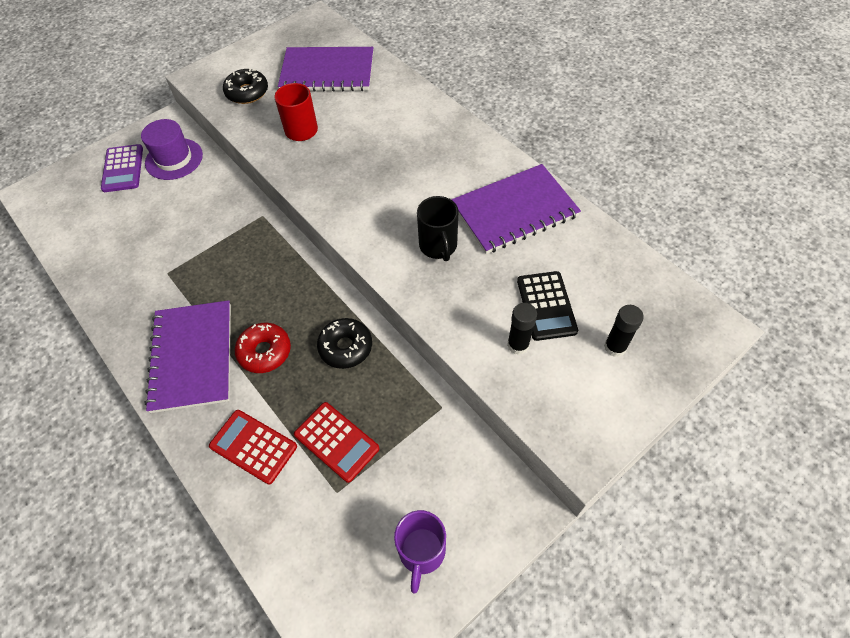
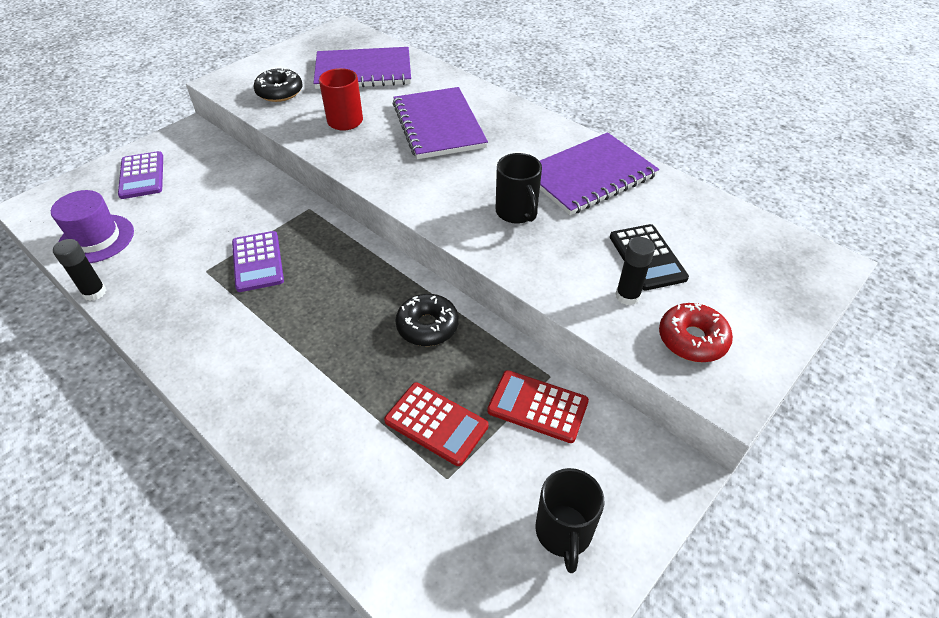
camera: 10 degrees left, 10 degrees down
purple hat [141,119,203,180] -> purple hat moved to [51,190,134,263]
purple notebook [144,300,231,413] -> purple notebook moved to [393,87,488,159]
red calculator [209,410,297,485] -> red calculator moved to [487,370,589,443]
red donut [235,323,291,373] -> red donut moved to [659,303,733,362]
purple mug [394,510,446,594] -> black mug [535,468,604,573]
black glue stick [604,305,644,357] -> black glue stick moved to [53,239,106,301]
none -> purple calculator [232,231,284,292]

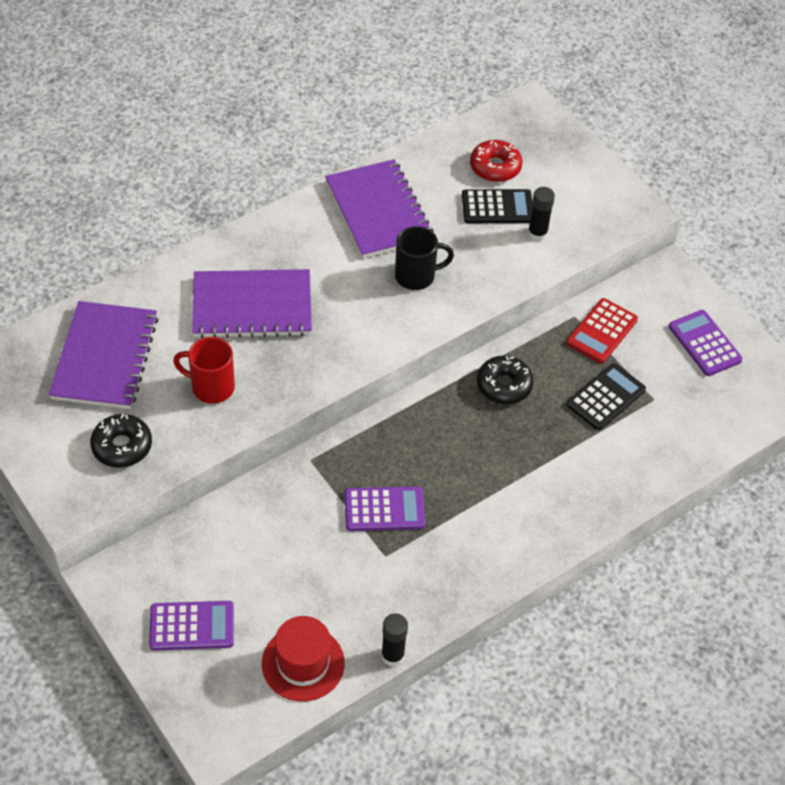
camera: 80 degrees left, 5 degrees up
purple hat [51,190,134,263] -> red hat [262,616,345,702]
red calculator [384,383,488,466] -> black calculator [567,363,646,430]
black mug [535,468,604,573] -> purple calculator [669,310,743,376]
red donut [659,303,733,362] -> red donut moved to [470,140,523,182]

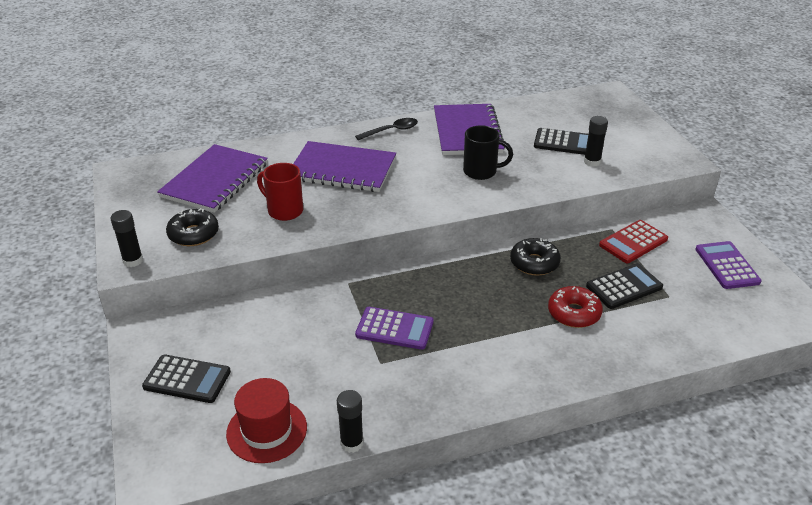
camera: 20 degrees right, 15 degrees down
purple calculator [149,601,234,651] -> black calculator [142,355,231,403]
red donut [470,140,523,182] -> red donut moved to [548,286,603,328]
none -> black glue stick [110,210,143,267]
none -> black spoon [355,118,418,140]

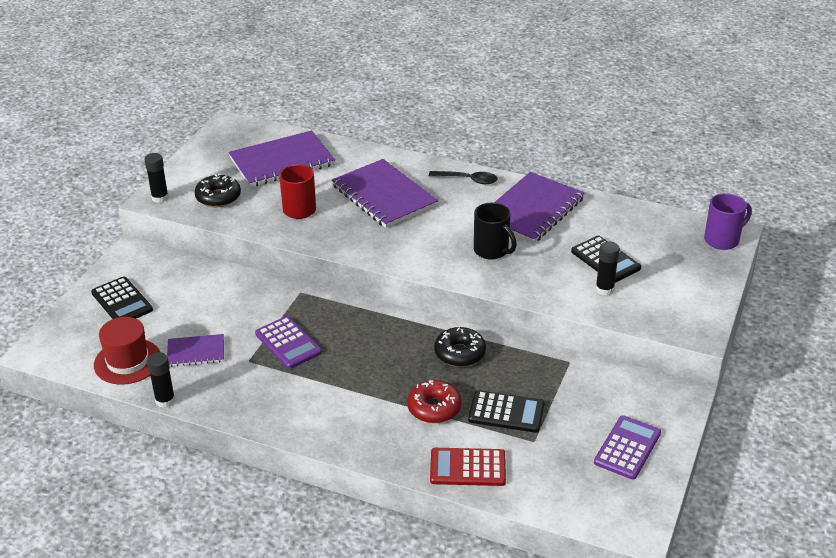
camera: 40 degrees right, 0 degrees up
red calculator [599,220,668,263] -> red calculator moved to [430,448,506,486]
none -> purple notebook [167,334,224,367]
none -> purple mug [704,193,752,250]

